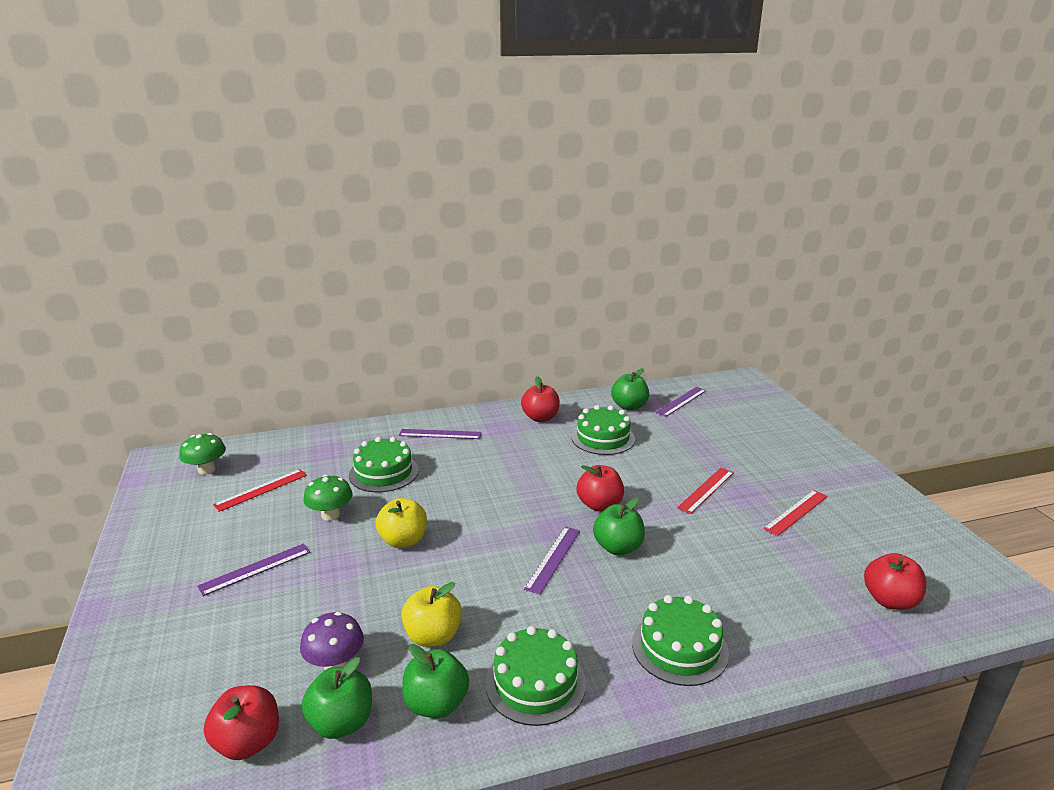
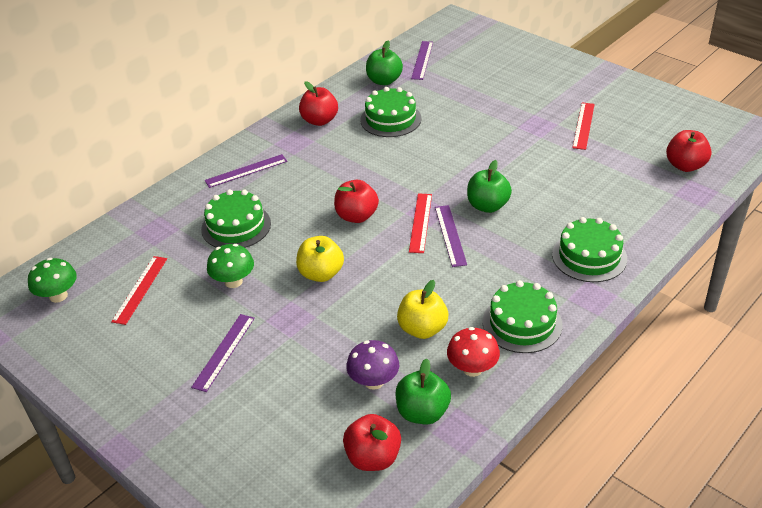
camera: 30 degrees left, 15 degrees up
green apple [402,644,469,718] -> red mushroom [447,327,500,377]
red apple [576,465,624,512] -> red apple moved to [334,180,379,223]
red ruler [677,468,734,514] -> red ruler moved to [409,193,432,253]

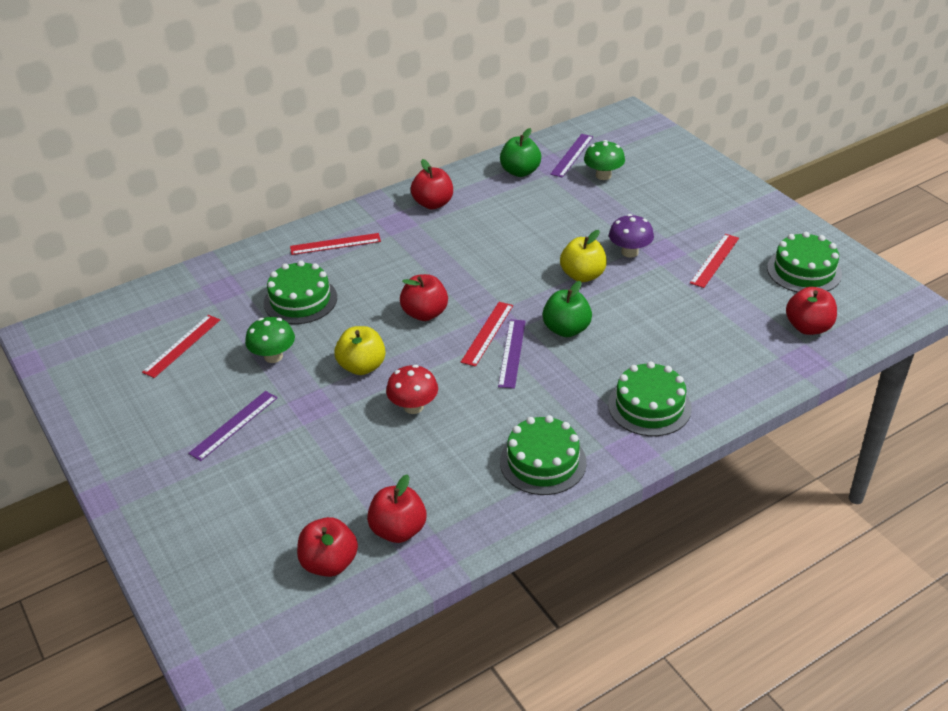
camera: 15 degrees right, 0 degrees up
green mushroom [28,258,77,303] -> green mushroom moved to [584,140,625,180]
purple ruler [205,154,287,188] -> red ruler [290,233,381,255]
purple mushroom [346,340,399,390] -> purple mushroom moved to [609,214,654,258]
green cake [360,87,421,137] -> green cake moved to [767,232,842,293]
green apple [395,359,451,425] -> red apple [367,474,427,543]
yellow apple [397,280,448,339] -> yellow apple moved to [560,230,607,282]
red mushroom [447,327,500,377] -> red mushroom moved to [386,365,438,414]

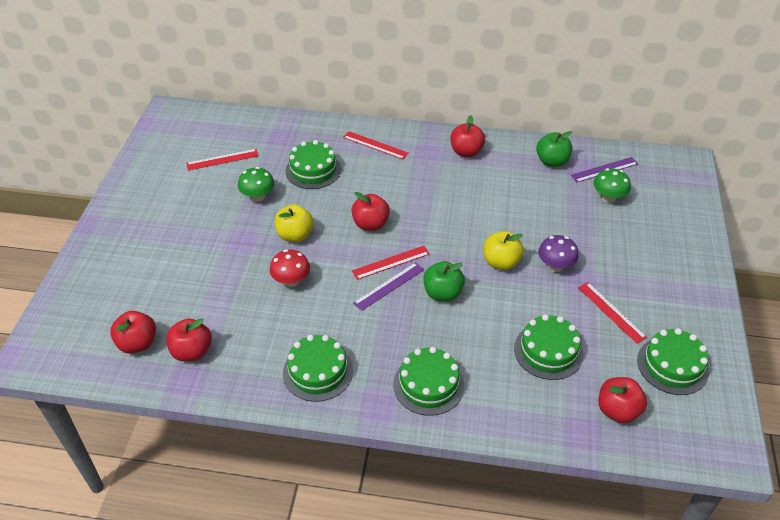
camera: 40 degrees right, 5 degrees up
purple ruler [188,391,278,461] -> none
red ruler [690,234,739,288] -> red ruler turned 75 degrees clockwise [578,282,647,344]
none -> green cake [514,314,583,380]

